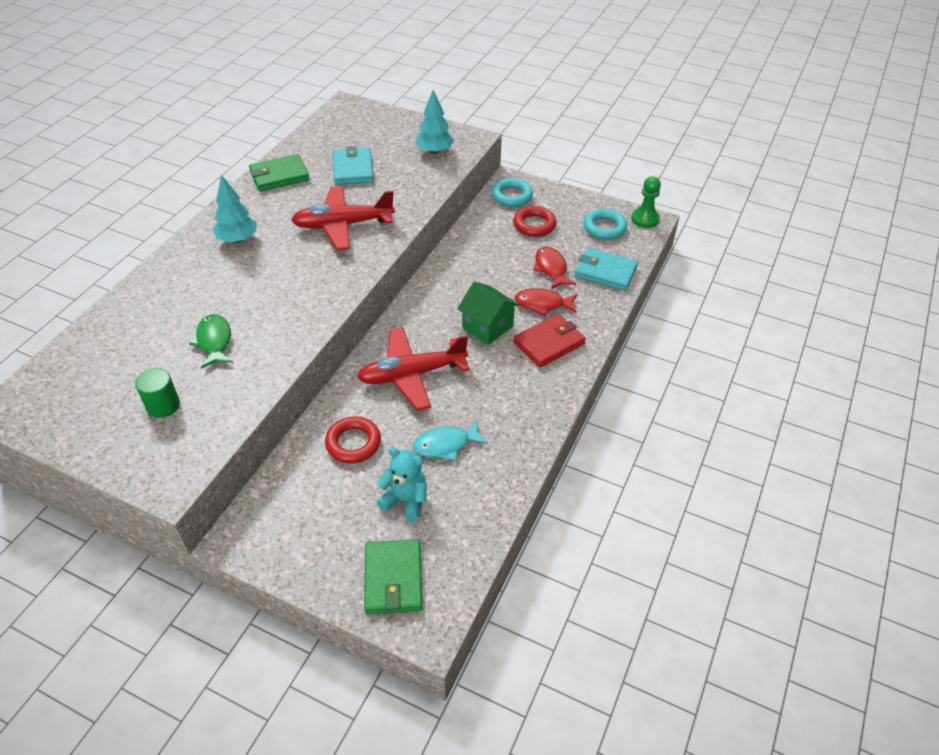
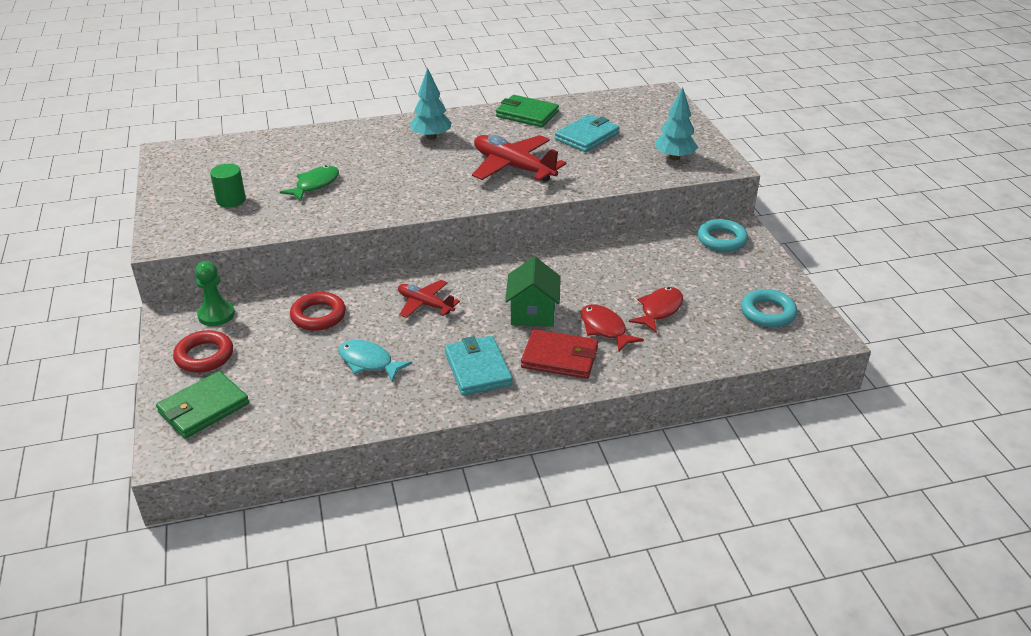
camera: 50 degrees right, 10 degrees down
red plane [357,327,470,411] -> red plane [398,280,460,318], size x0.59
turquoise teddy bear [377,447,427,521] -> none
red ring [513,206,557,237] -> red ring moved to [173,330,233,373]
turquoise wallet [575,248,638,291] -> turquoise wallet moved to [444,336,513,396]
green pawn [631,176,661,228] -> green pawn moved to [195,261,235,326]

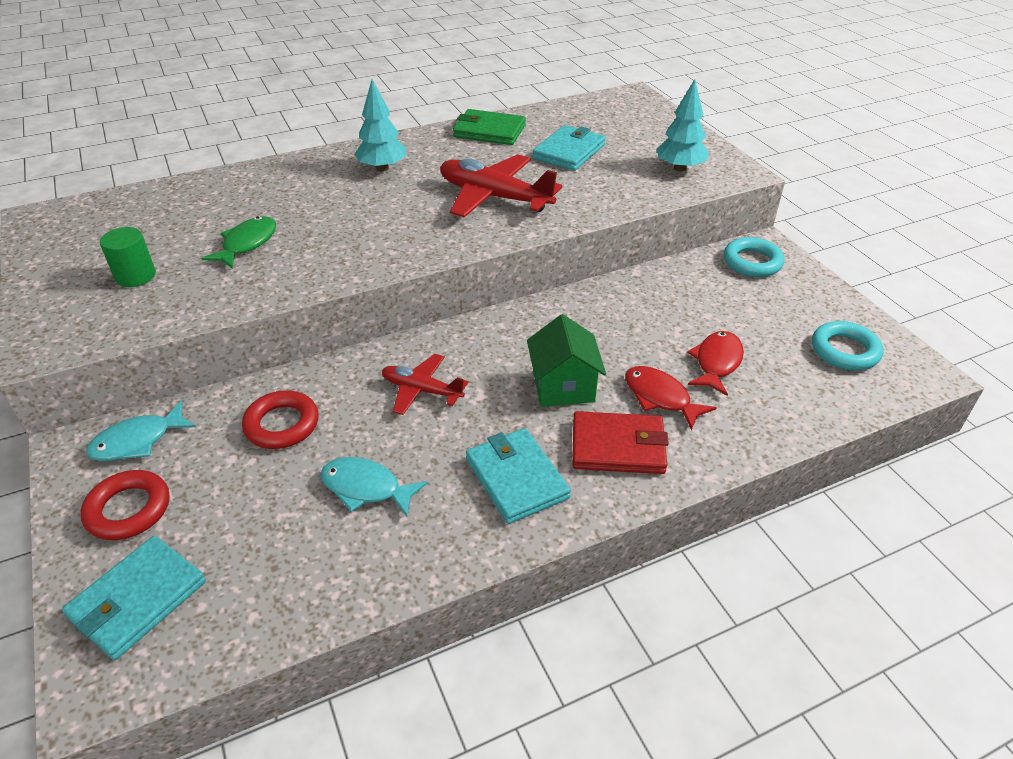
camera: 10 degrees left, 5 degrees up
green wallet [156,371,249,439] -> turquoise wallet [62,536,206,660]
green pawn [195,261,235,326] -> turquoise fish [86,401,196,461]

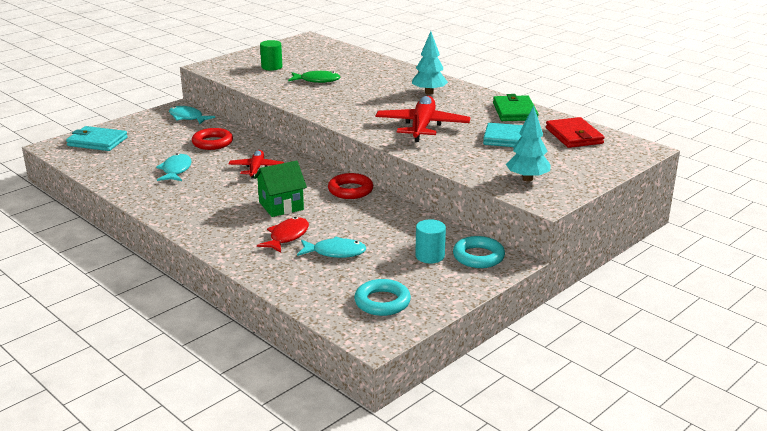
camera: 70 degrees right, 15 degrees down
red ring [81,470,169,540] -> red ring moved to [328,173,373,199]
turquoise wallet [466,428,571,524] -> none
red wallet [572,411,669,474] -> red wallet moved to [546,117,605,148]
red fish [687,331,744,396] -> turquoise fish [297,236,366,258]
none -> turquoise cylinder [415,219,446,263]

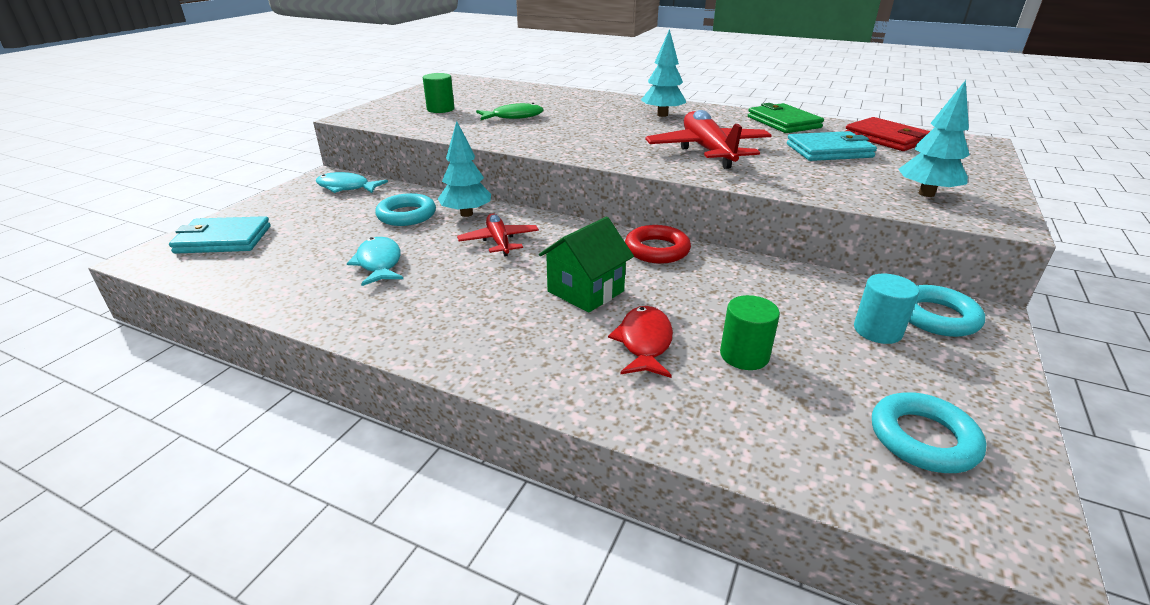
camera: 20 degrees left, 5 degrees up
red ring [192,128,233,150] -> turquoise ring [375,193,436,226]
turquoise fish [297,236,366,258] -> green cylinder [720,295,780,370]
none -> turquoise tree [438,121,491,217]

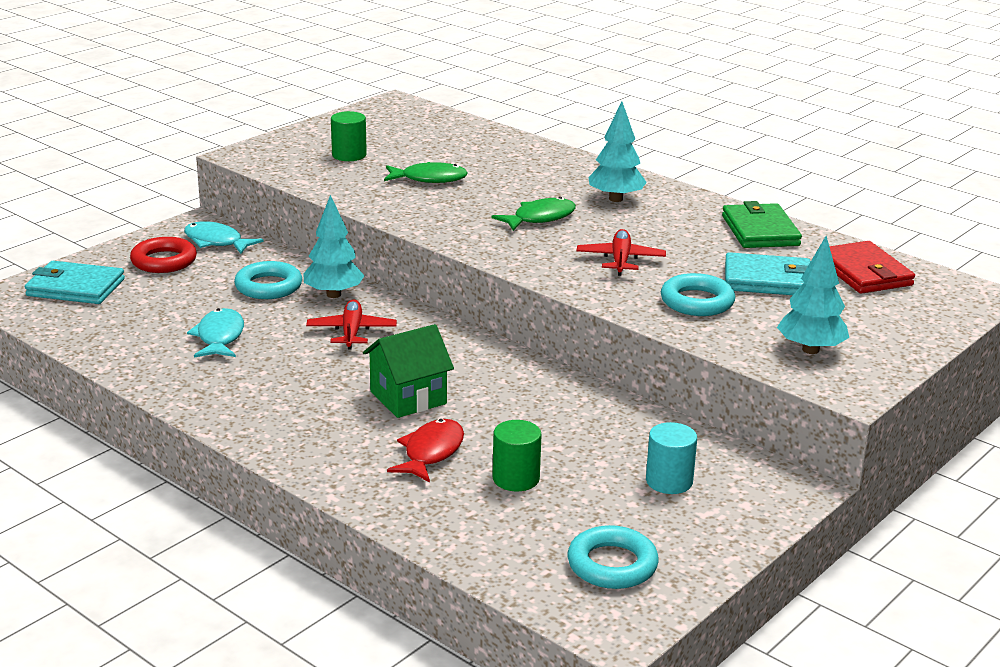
camera: 15 degrees right, 5 degrees down
red ring [625,225,691,264] -> red ring moved to [130,237,197,273]
red plane [645,110,772,169] -> red plane [577,229,666,276], size x0.59
turquoise ring [909,285,985,337] -> turquoise ring moved to [661,273,735,316]
none -> green fish [492,197,576,231]

